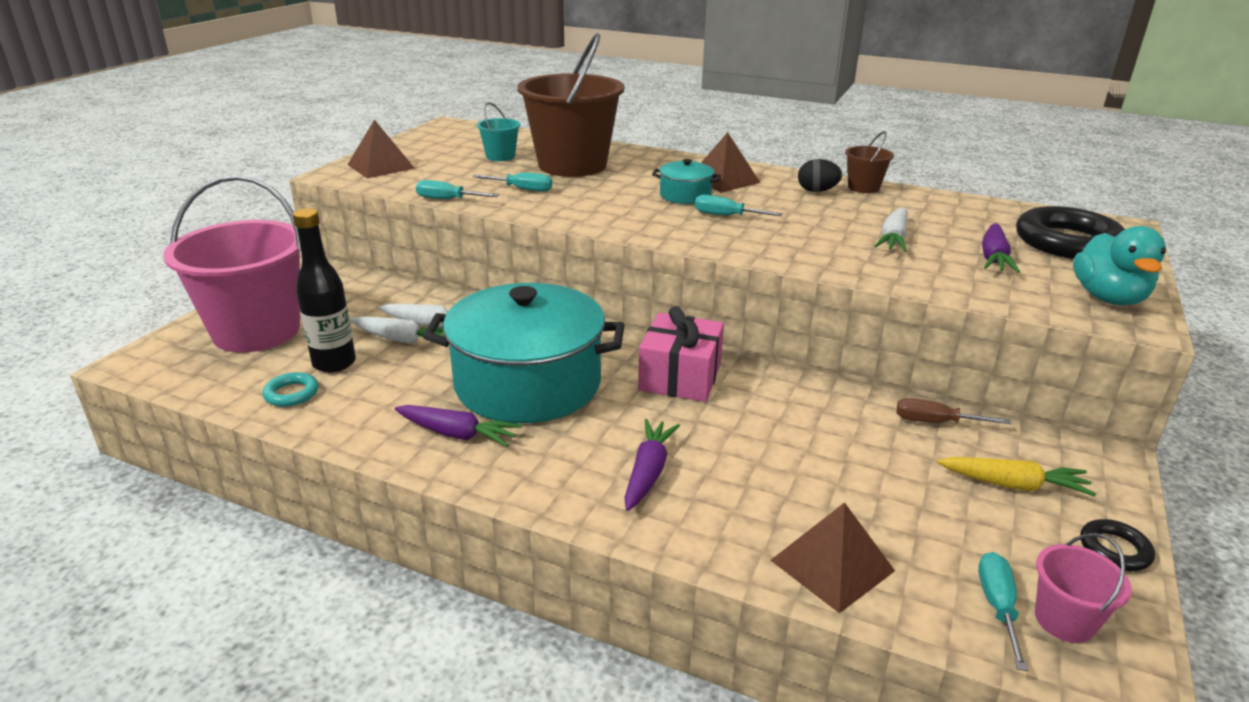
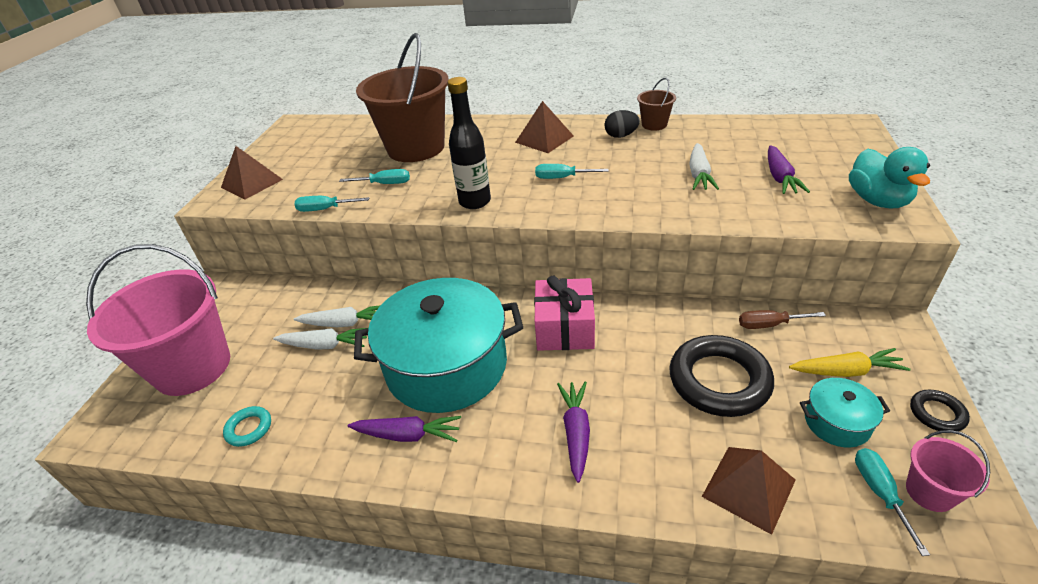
camera: 10 degrees left, 10 degrees up
black bottle [293,208,356,373] -> black bottle moved to [447,77,491,209]
turquoise bucket [477,102,521,161] -> none
turquoise pot [652,159,721,204] -> turquoise pot moved to [800,378,890,447]
black ring [1016,206,1125,259] -> black ring moved to [669,335,774,417]

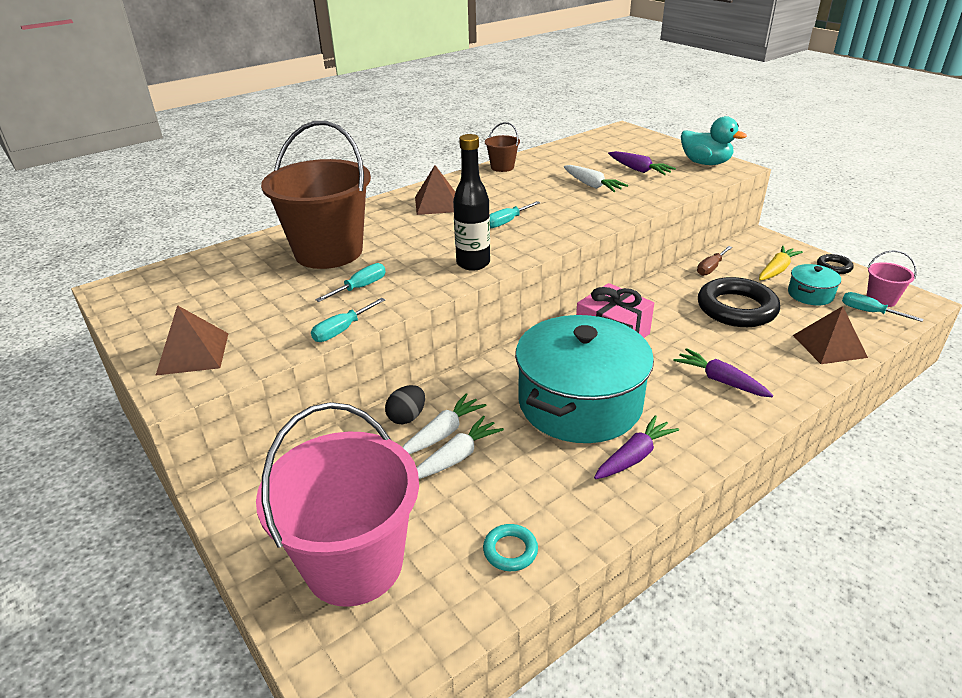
camera: 50 degrees left, 5 degrees down
black egg [604,110,640,138] -> black egg moved to [385,385,425,425]

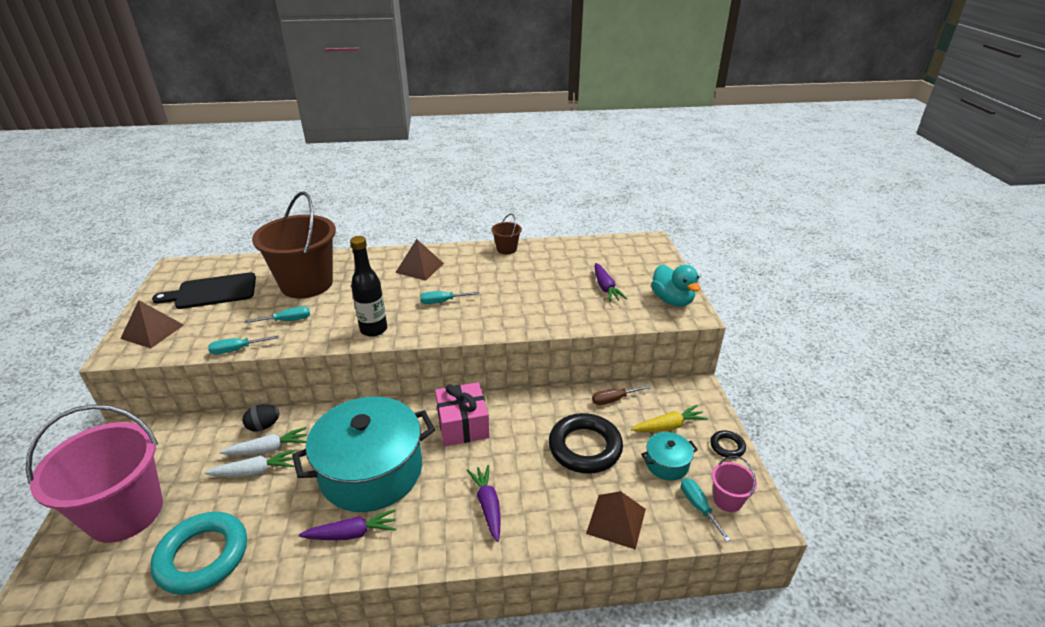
camera: 30 degrees right, 0 degrees up
turquoise ring [483,524,538,571] -> turquoise ring [151,512,247,595], size x2.14
white carrot [564,165,628,192] -> none
none -> black cutting board [152,272,256,309]

